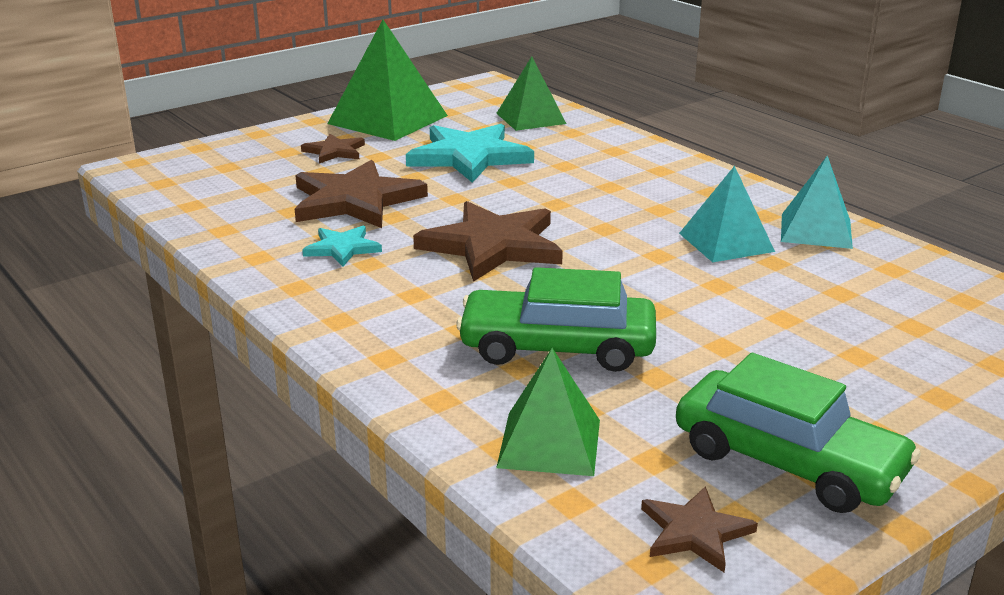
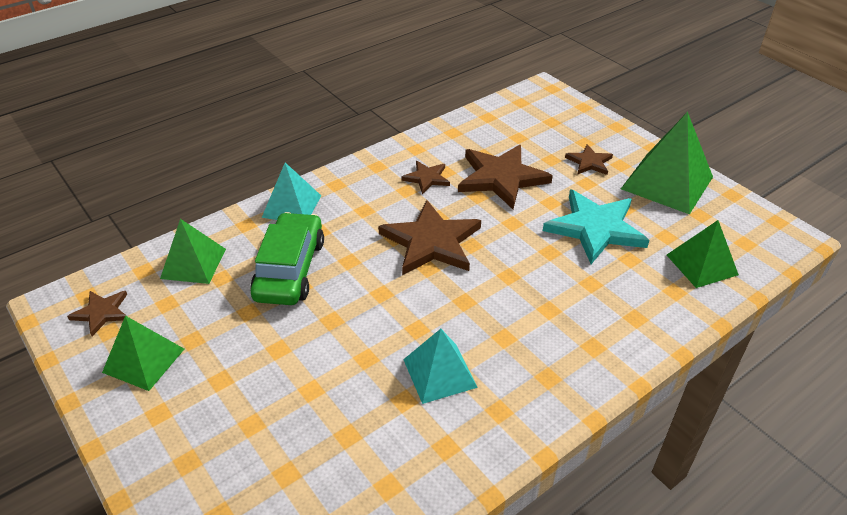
camera: 90 degrees right, 15 degrees up
turquoise star [302,226,382,267] -> brown star [401,161,450,194]
green car [676,353,921,513] -> green pyramid [102,316,184,391]
turquoise pyramid [781,155,853,249] -> turquoise pyramid moved to [262,163,321,220]

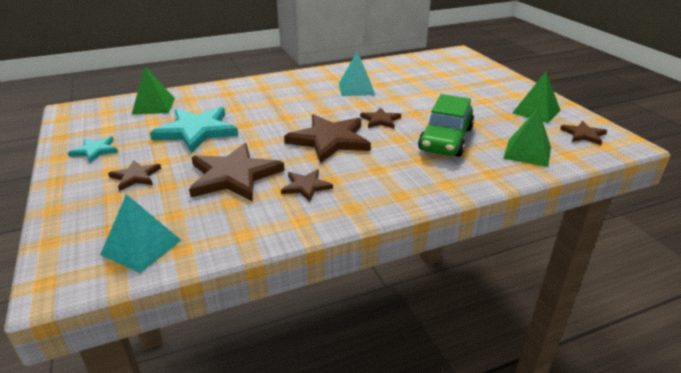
camera: 165 degrees left, 10 degrees down
turquoise pyramid [262,163,321,220] -> turquoise pyramid moved to [100,194,181,273]
green pyramid [621,112,713,215] -> turquoise star [68,136,118,163]
none -> brown star [360,107,401,129]

